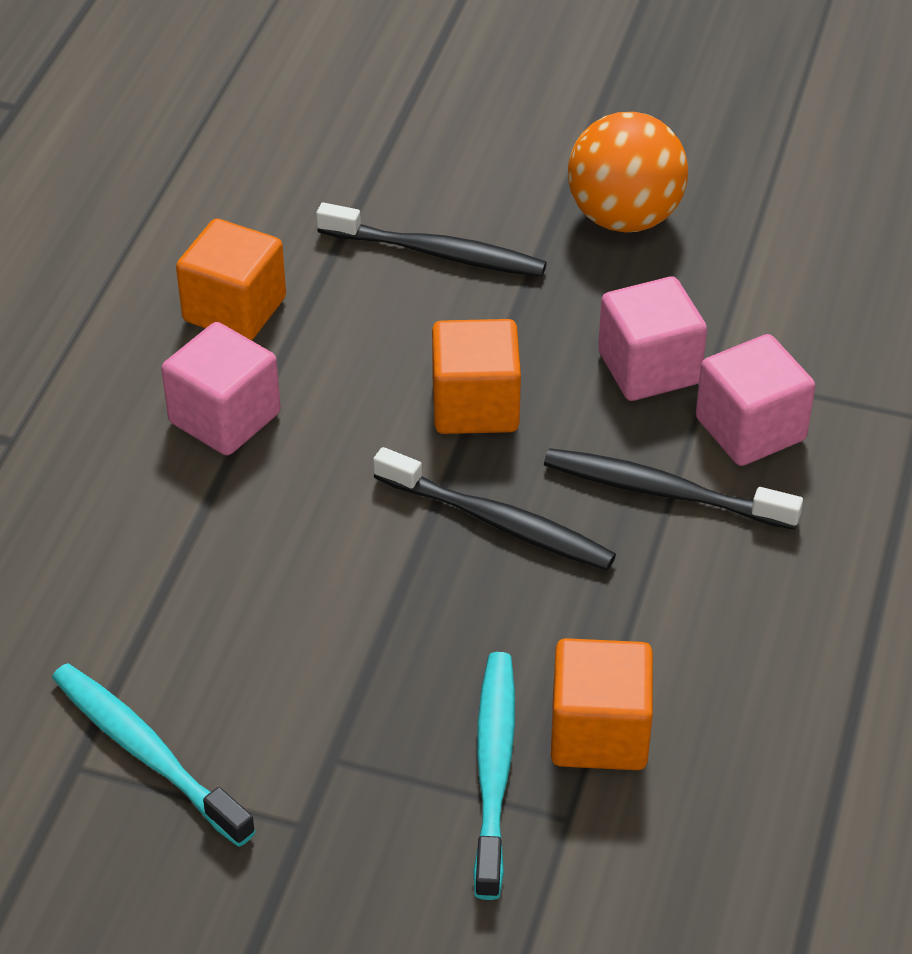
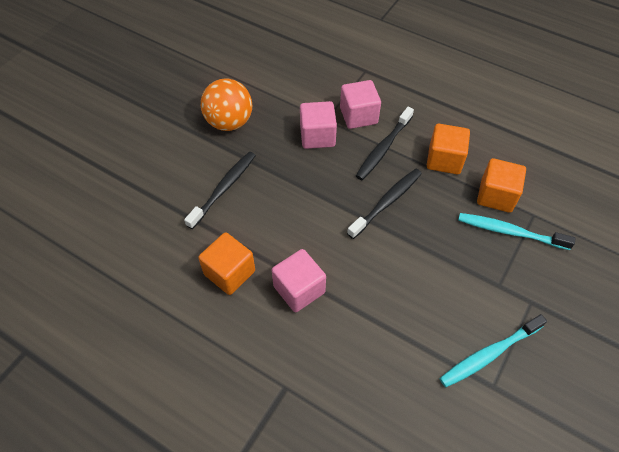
camera: 75 degrees left, 10 degrees up
orange cube [432,319,521,434] -> orange cube moved to [427,124,470,174]

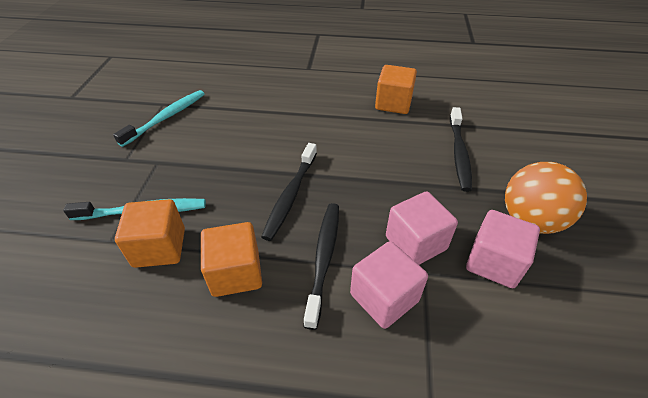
camera: 155 degrees right, 10 degrees down
pink cube [272,249,326,312] -> pink cube moved to [466,210,540,288]

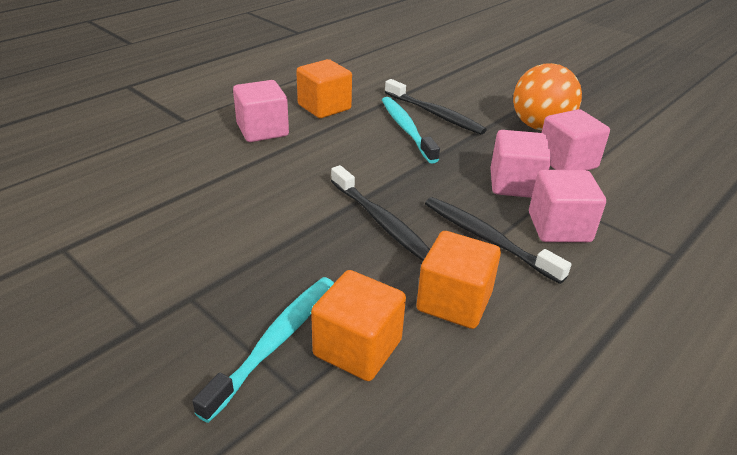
camera: 55 degrees left, 10 degrees down
turquoise toothbrush [113,90,205,147] -> turquoise toothbrush moved to [382,97,440,163]
none -> pink cube [233,80,289,142]

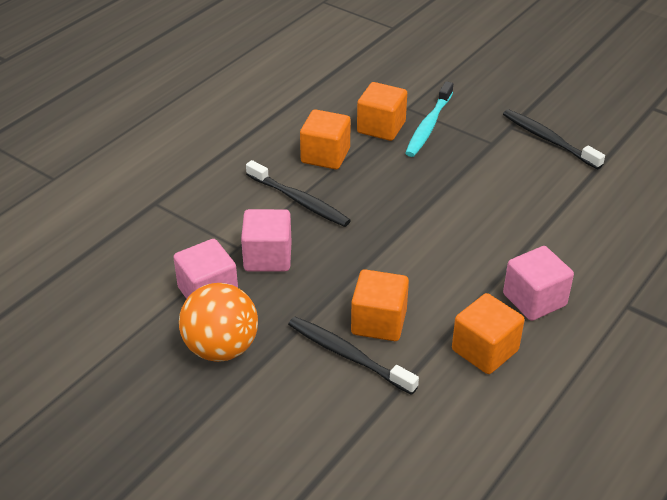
camera: 175 degrees right, 5 degrees up
black toothbrush [331,165,430,261] -> black toothbrush moved to [503,109,605,169]
turquoise toothbrush [382,97,440,163] -> orange cube [351,269,409,341]
pink cube [529,170,606,242] -> none

